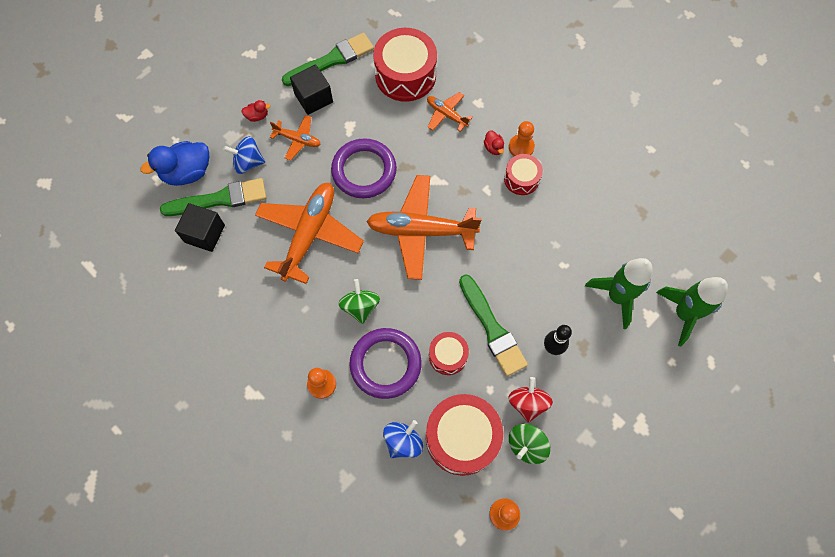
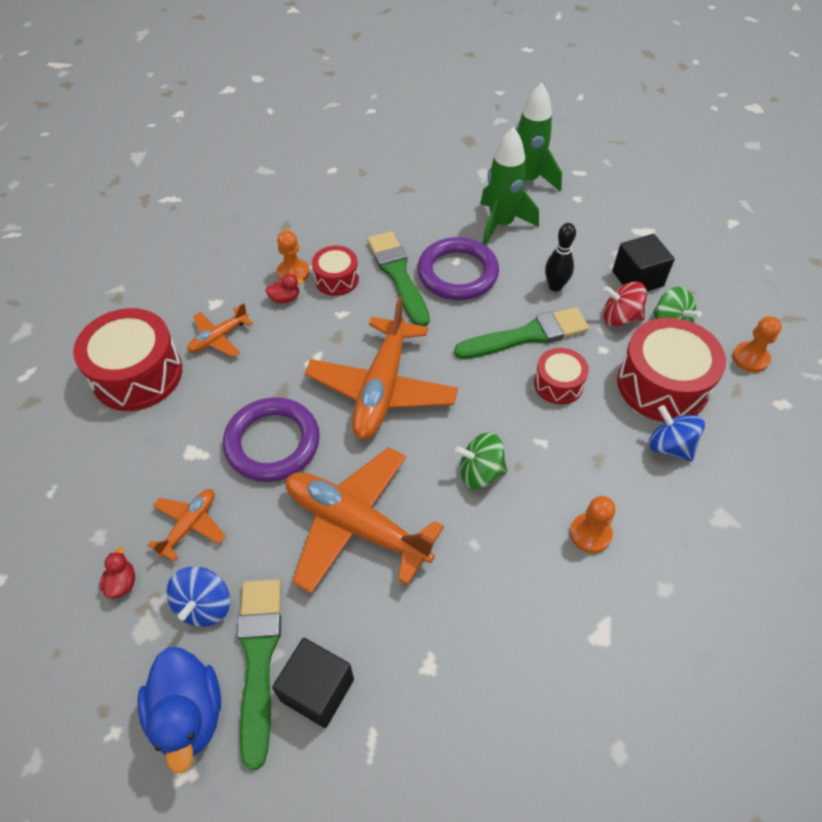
camera: 80 degrees left, 15 degrees down
green brush [282,33,374,86] -> green brush moved to [367,231,430,326]
black cube [290,65,333,115] -> black cube moved to [612,234,675,291]
purple ring [349,328,422,399] -> purple ring moved to [417,237,499,300]

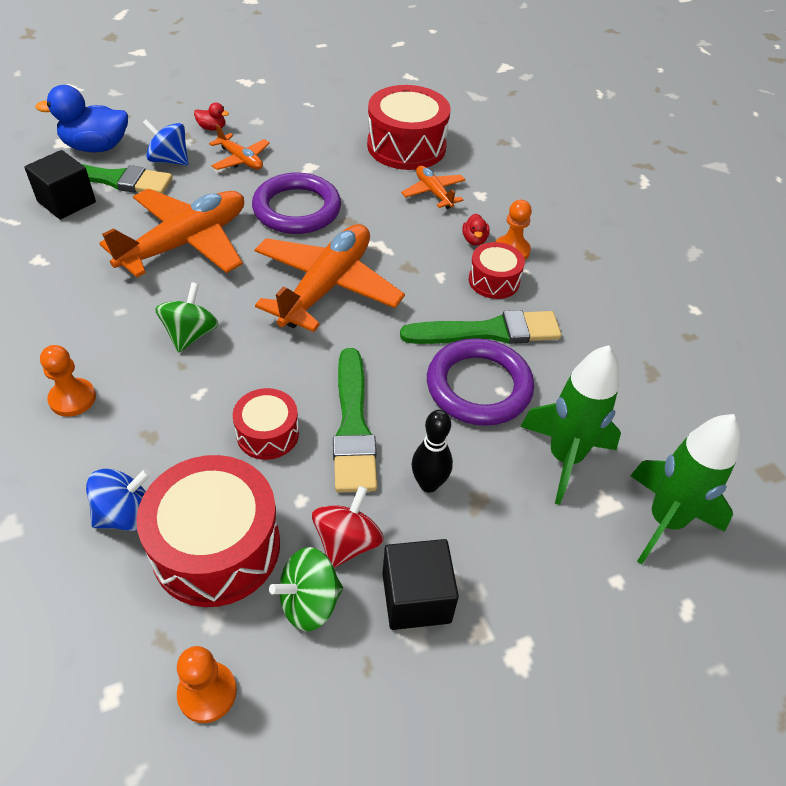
camera: 100 degrees right, 5 degrees down
orange plane [305,296,458,439] -> orange plane turned 90 degrees clockwise [254,224,405,332]

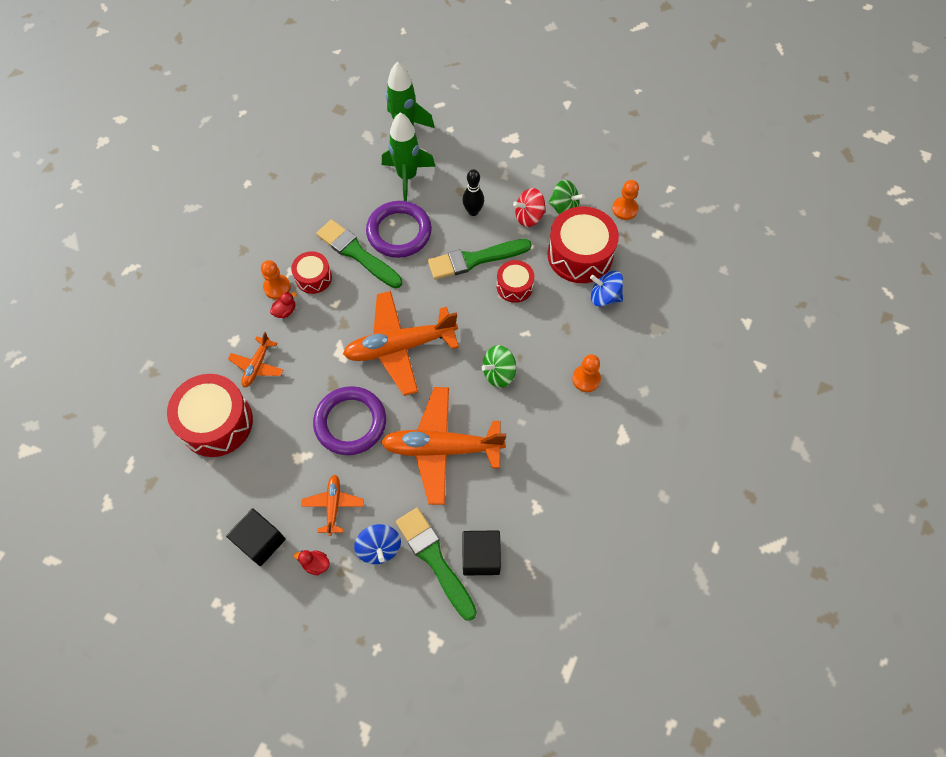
camera: 130 degrees left, 15 degrees up
blue duck [35,85,128,152] -> none
red duck [194,103,229,131] -> red duck turned 45 degrees counterclockwise [294,550,330,575]
green brush [333,348,377,492] -> green brush turned 150 degrees counterclockwise [428,239,532,280]
black cube [383,539,459,630] -> black cube moved to [226,508,285,566]

